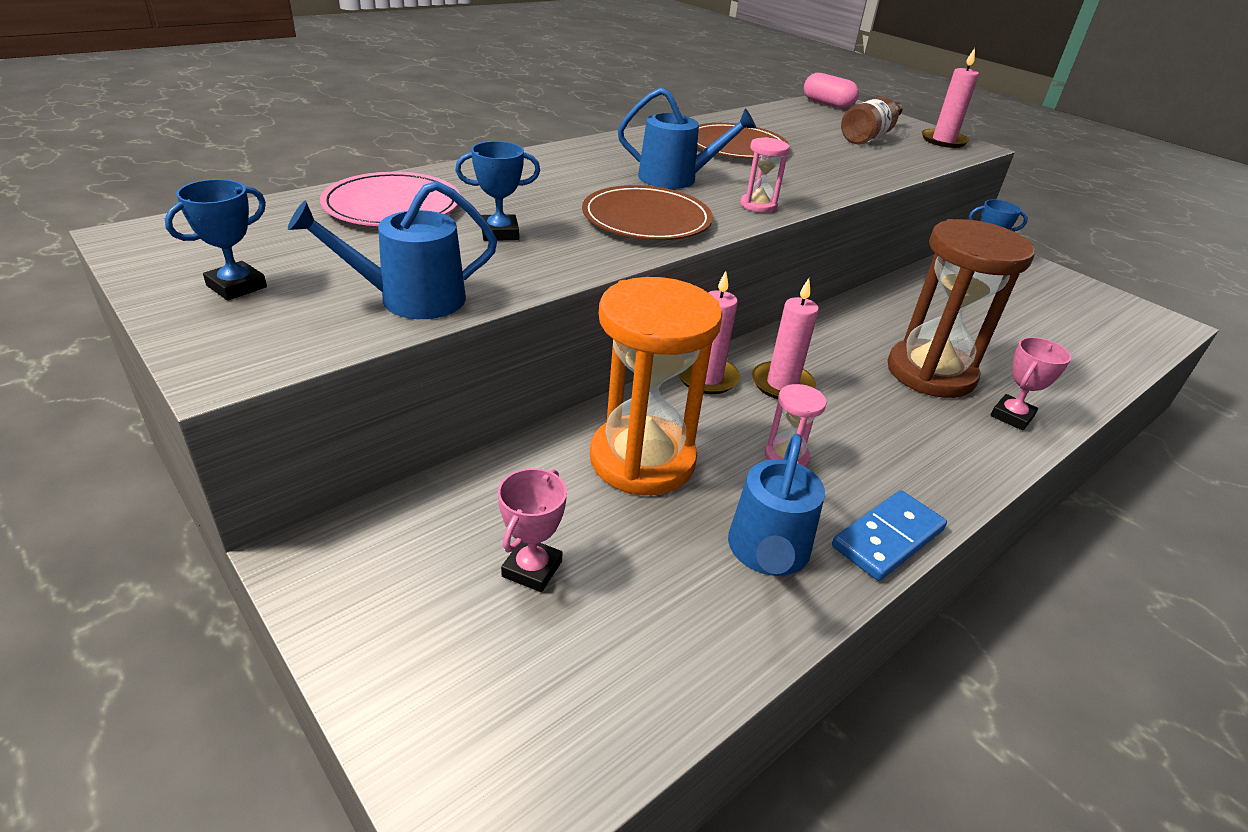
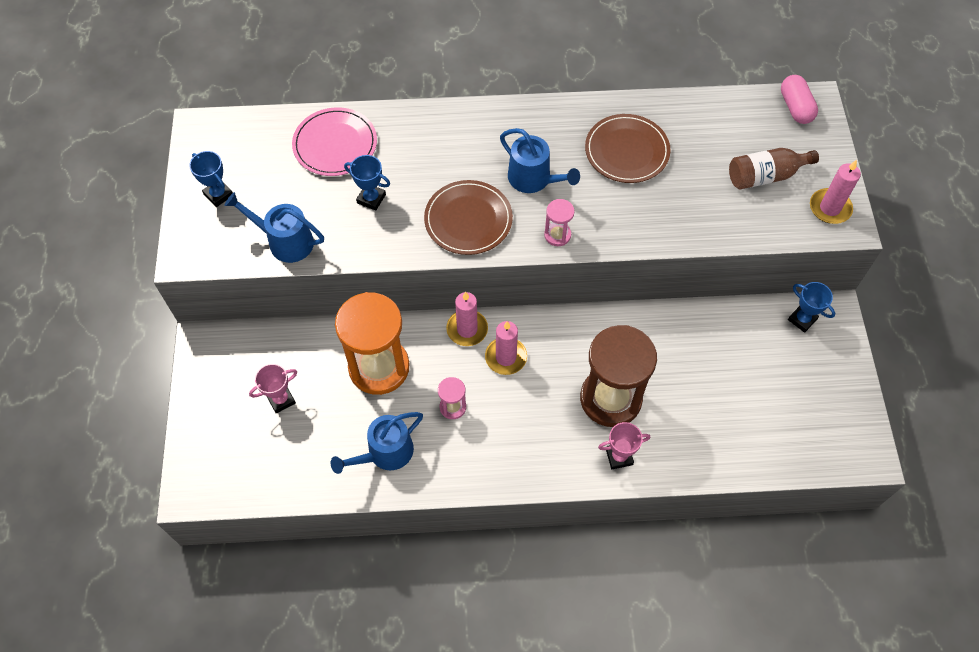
camera: 40 degrees right, 25 degrees up
blue trophy [165,179,267,300] -> blue trophy turned 60 degrees clockwise [189,151,233,207]
blue domino [832,490,947,581] -> none

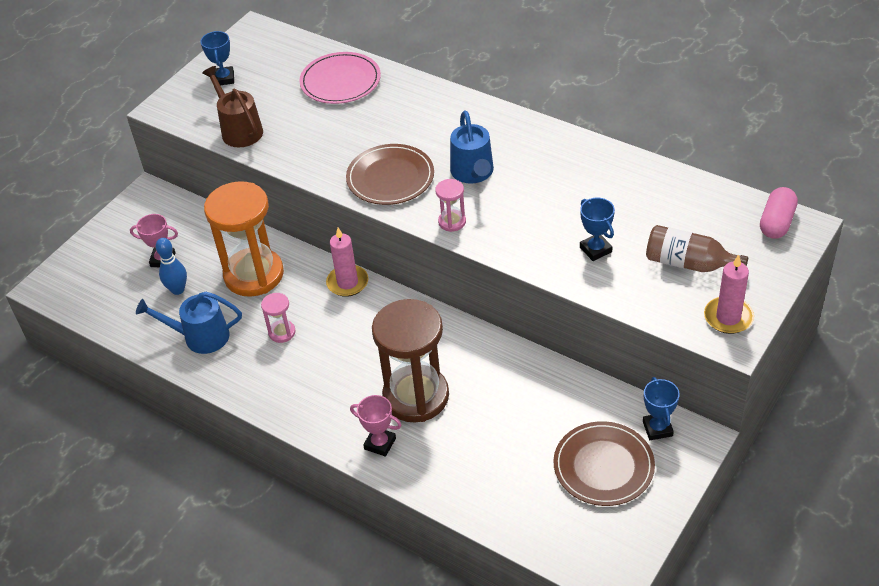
camera: 40 degrees right, 15 degrees down
blue watering can [224,192,324,263] -> brown watering can [202,66,263,147]
blue trophy [344,155,390,211] -> blue trophy moved to [580,198,615,261]
pink candle [485,321,527,375] -> none
brown plate [585,114,670,183] -> brown plate moved to [554,421,655,506]
none -> blue bowling pin [156,238,187,295]

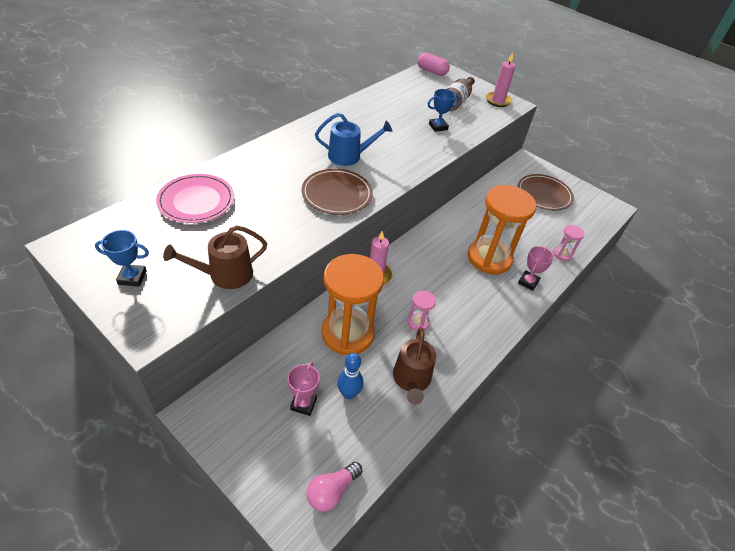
camera: 90 degrees left, 0 degrees up
blue watering can [136,292,242,354] -> brown watering can [393,328,436,405]
brown hourglass [372,299,449,422] -> orange hourglass [468,185,536,274]
pink hourglass [435,179,466,232] -> pink hourglass moved to [553,225,584,261]
blue trophy [643,377,680,440] -> none
none -> pink light bulb [307,462,362,512]

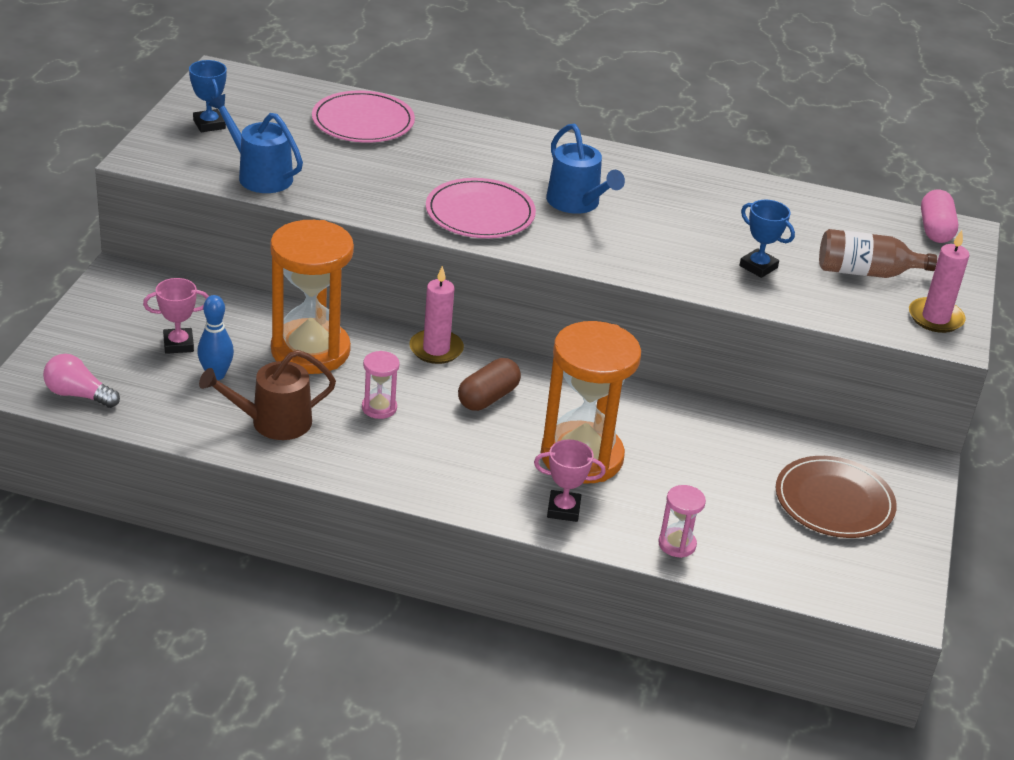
camera: 65 degrees right, 10 degrees down
brown watering can [163,225,267,289] -> blue watering can [208,94,303,193]
brown plate [302,169,373,215] -> pink plate [426,178,536,238]
none -> brown capsule [458,358,521,411]

